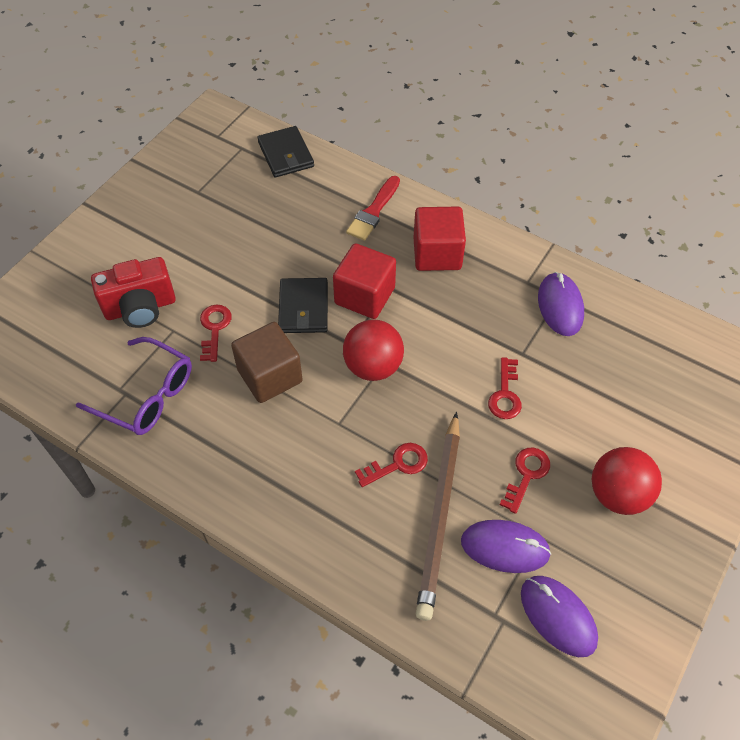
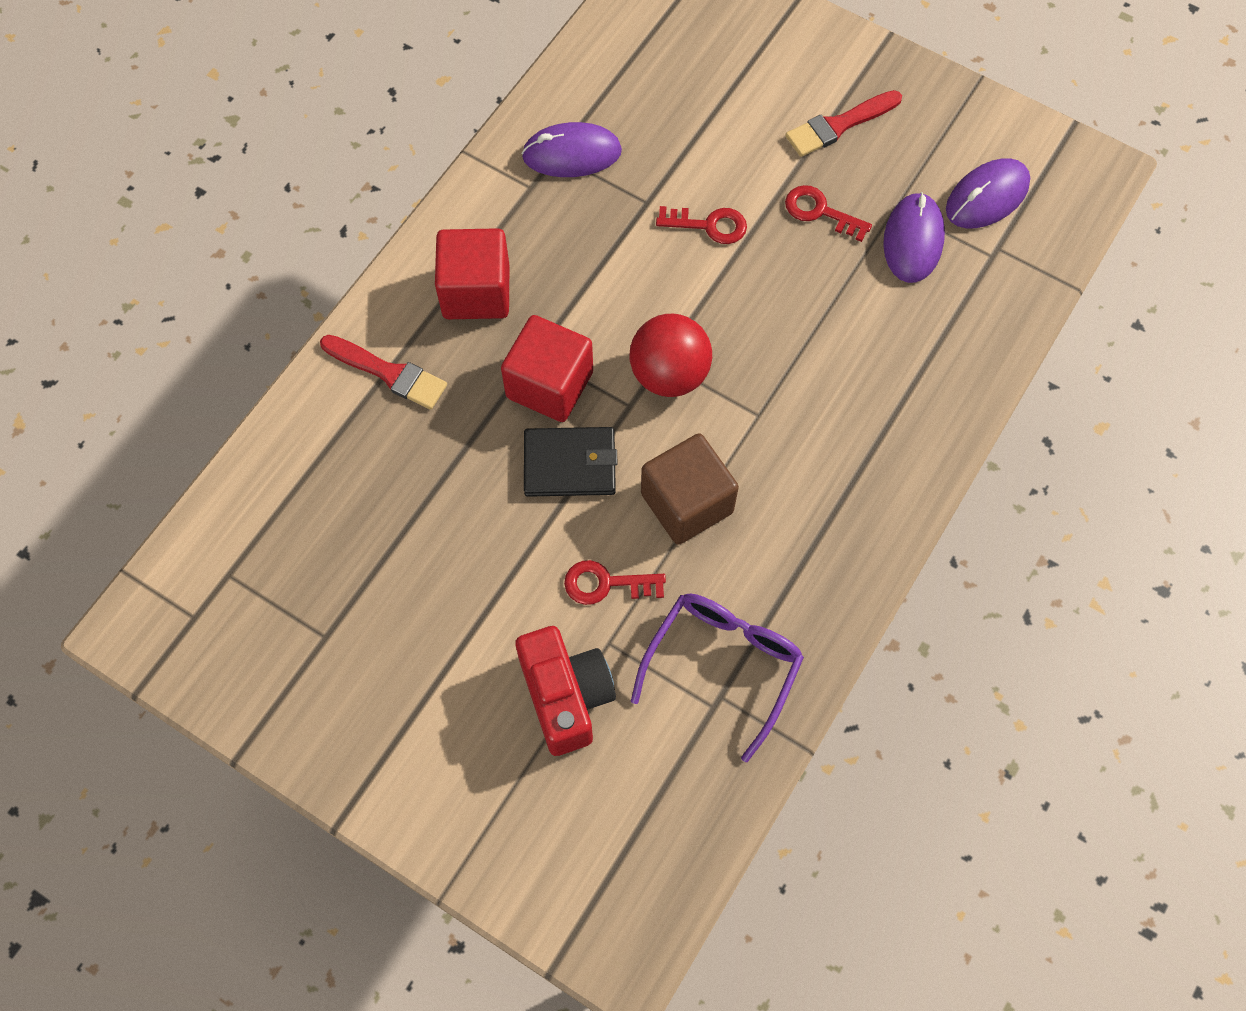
camera: 90 degrees left, 10 degrees up
black wallet [257,126,314,177] -> none
red key [355,443,428,487] -> none
brown pencil [416,412,460,621] -> none
red ball [592,447,662,515] -> red brush [785,90,902,157]

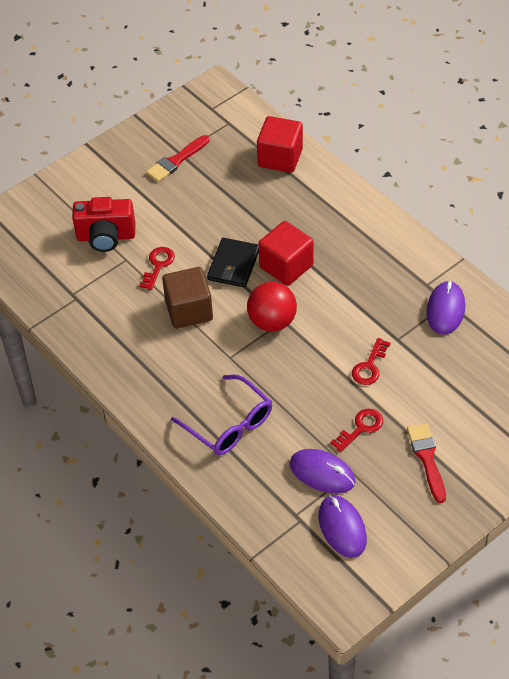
camera: 110 degrees right, 15 degrees down
red brush [320,335,447,410] -> red brush moved to [146,135,209,182]
red cube [435,228,509,319] -> red cube moved to [257,116,303,173]
purple glasses [631,594,804,762] -> purple glasses moved to [171,374,272,455]

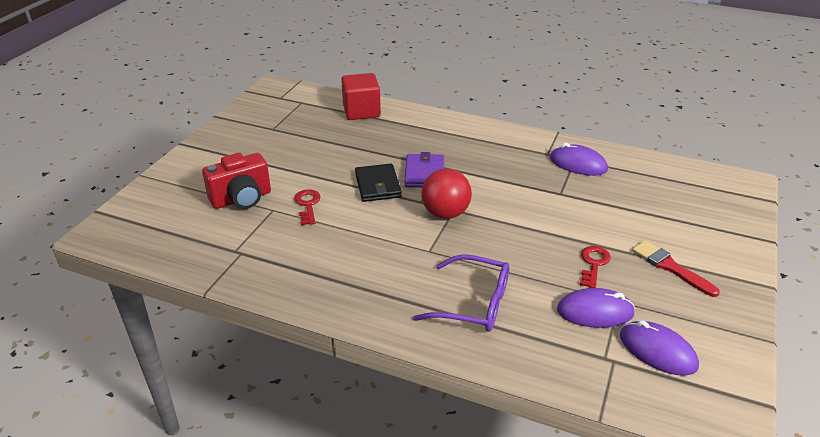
camera: 30 degrees left, 15 degrees down
red brush [146,135,209,182] -> none
brown cube [162,267,213,329] -> none
red cube [258,221,314,286] -> purple wallet [405,152,444,188]
red key [352,338,390,385] -> none
purple mouse [426,281,465,335] -> purple mouse turned 45 degrees counterclockwise [550,143,608,176]

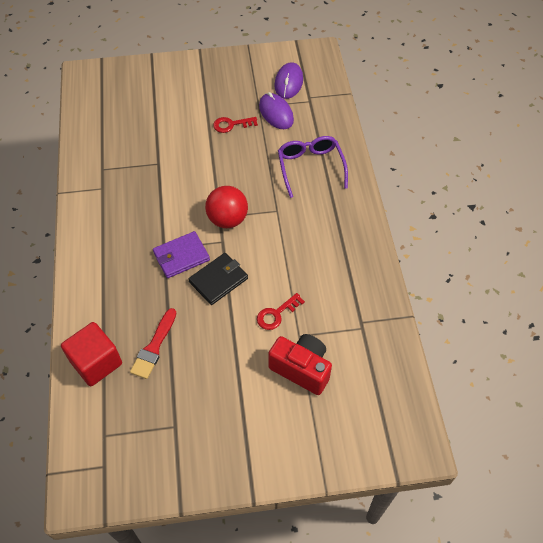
camera: 120 degrees left, 20 degrees up
purple mouse [550,143,608,176] -> none
red brush [632,240,720,297] -> red brush moved to [130,308,176,379]

